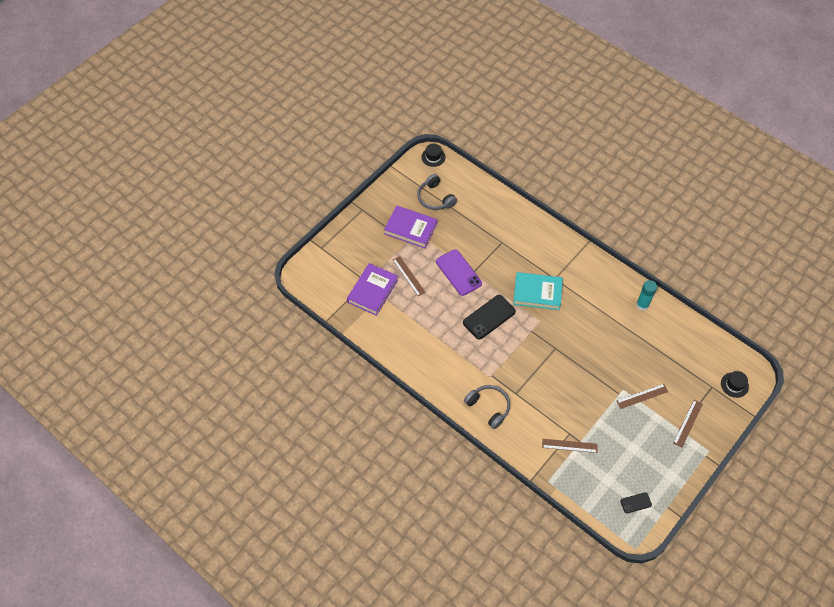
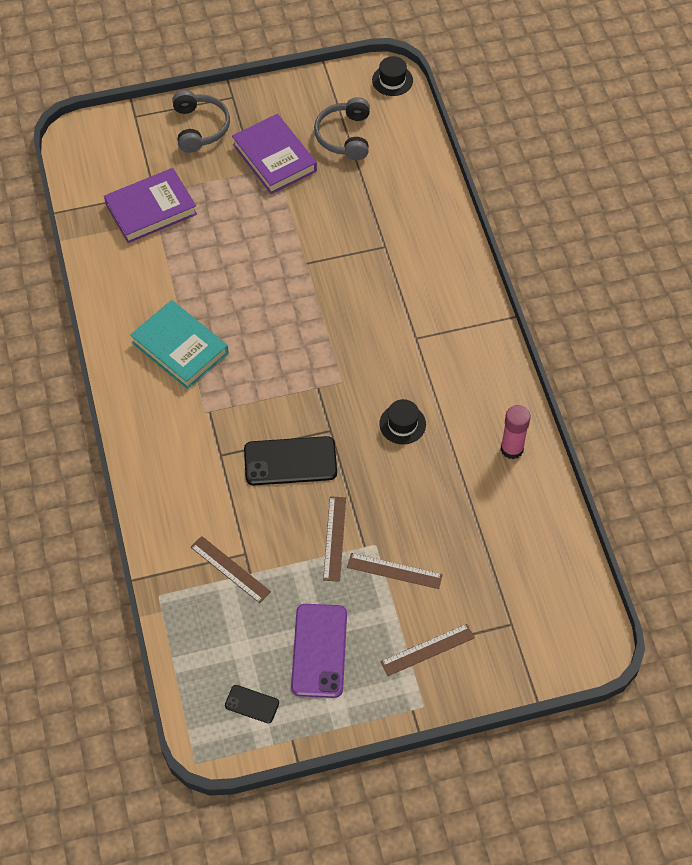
camera: 35 degrees right, 0 degrees up
brown ruler [393,256,426,296] -> brown ruler moved to [323,496,346,582]
purple phone [436,249,482,296] -> purple phone moved to [291,604,347,698]
black phone [463,295,516,339] -> black phone moved to [244,436,337,485]
grey headphones [464,385,510,429] -> grey headphones moved to [172,90,230,153]
turquoise book [513,272,563,310] -> turquoise book moved to [130,300,229,389]
turquoise glue stick [636,280,657,311] -> pink glue stick [501,405,531,459]
black hat [721,371,749,398] -> black hat moved to [379,399,426,444]

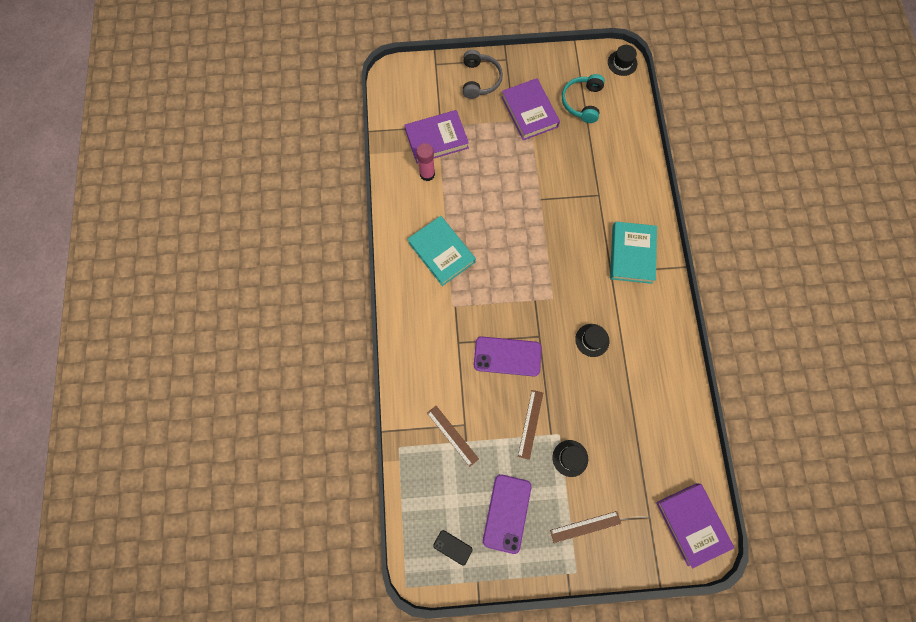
camera: 10 degrees right, 15 degrees up
black phone [244,436,337,485] -> purple phone [474,336,542,376]
grey headphones [314,97,370,160] -> turquoise headphones [562,74,605,123]
brown ruler [347,553,443,589] -> black hat [553,440,588,477]
pink glue stick [501,405,531,459] -> pink glue stick moved to [416,143,435,181]
none -> turquoise book [610,222,657,284]
none -> purple book [656,483,734,569]

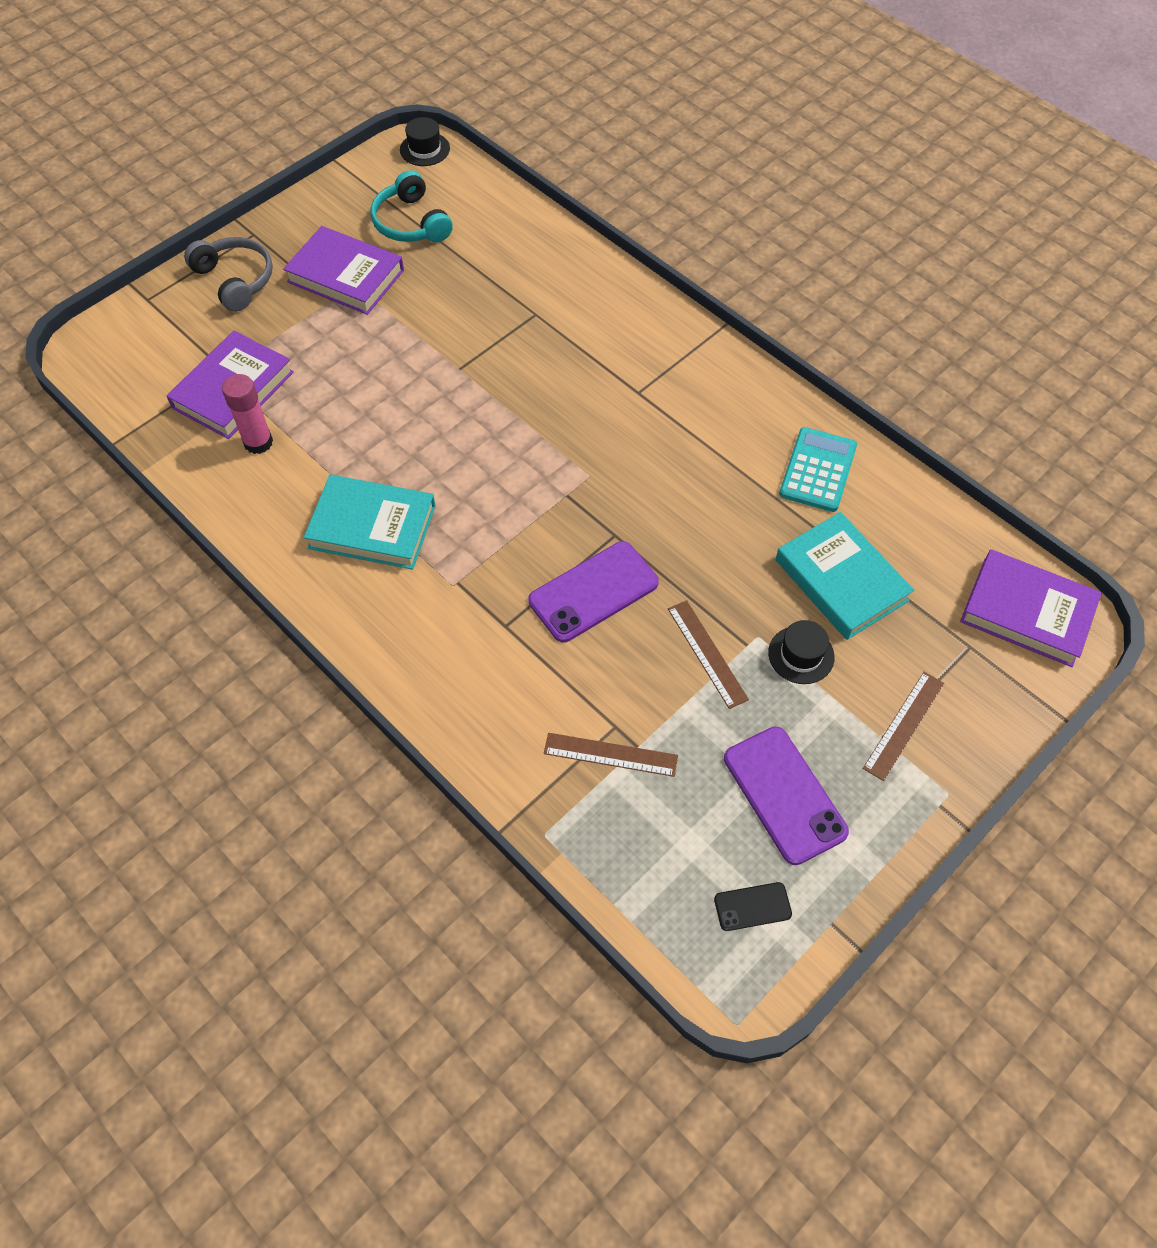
camera: 40 degrees left, 15 degrees down
black hat [575,324,609,357] -> none
turquoise book [610,222,657,284] -> turquoise book moved to [776,512,914,640]
none -> turquoise calculator [779,427,857,512]

